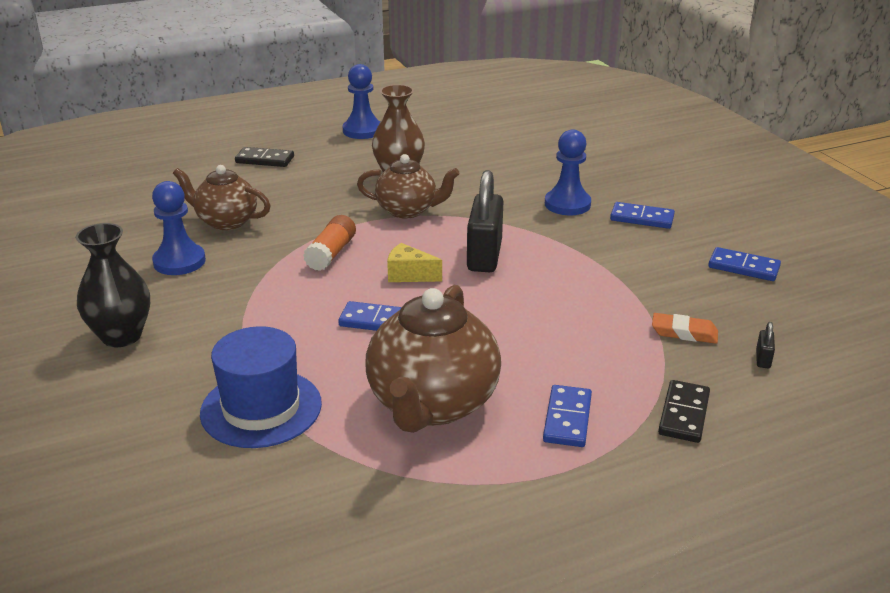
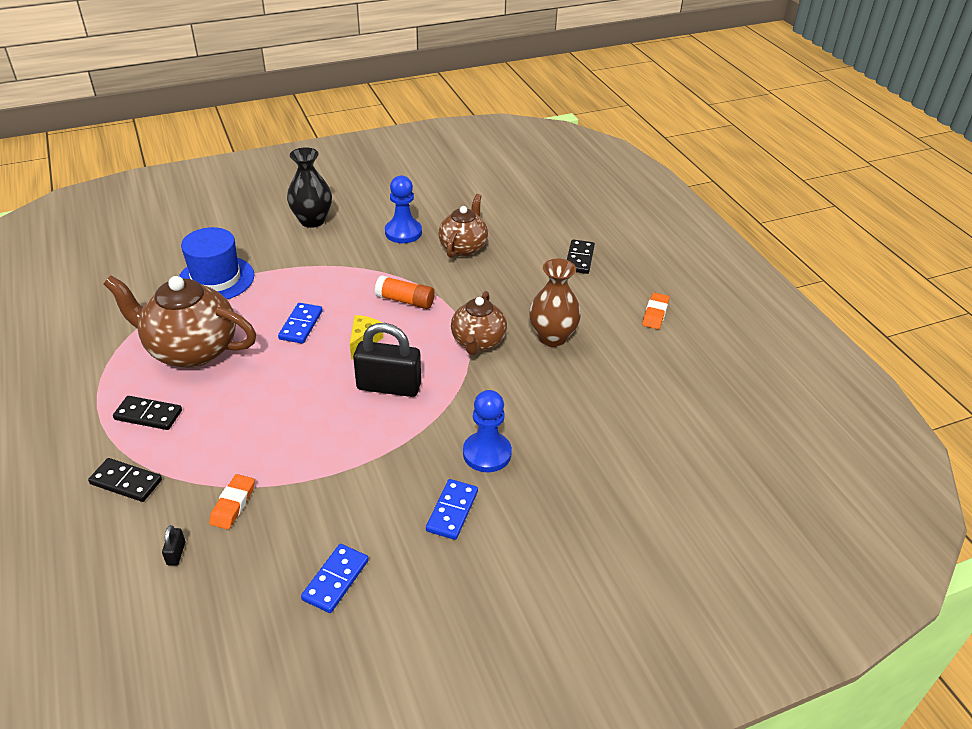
camera: 90 degrees right, 10 degrees up
blue pawn [343,64,380,139] -> orange eraser [642,292,669,329]
blue domino [543,385,592,447] -> black domino [113,396,182,430]
black padlock [756,322,775,368] -> black padlock turned 75 degrees clockwise [162,525,185,566]

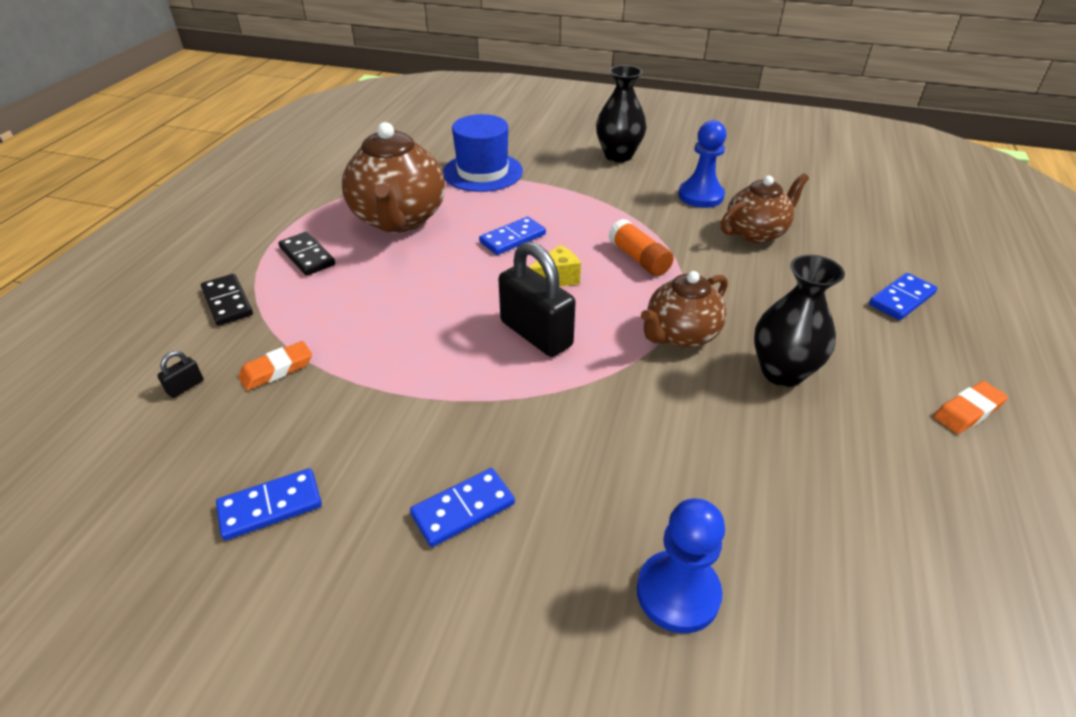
camera: 40 degrees right, 0 degrees up
brown teapot [104,276,256,368] -> brown teapot turned 150 degrees counterclockwise [342,122,445,233]
blue pawn [463,390,512,472] -> blue pawn moved to [637,499,725,633]
brown vase [529,259,581,347] -> black vase [754,255,845,387]
black domino [567,239,595,274] -> blue domino [869,273,937,320]

